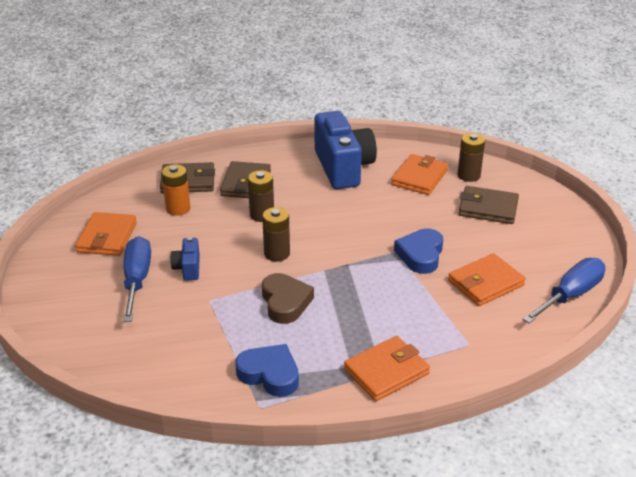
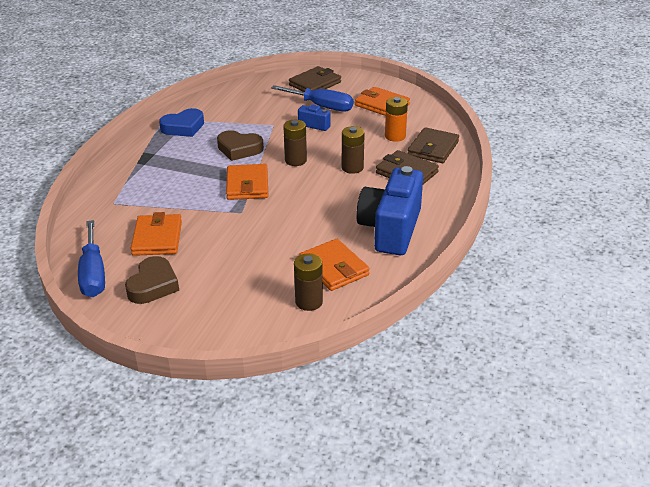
camera: 120 degrees right, 0 degrees up
blue camera [315,111,377,189] -> blue camera turned 90 degrees clockwise [356,166,423,255]
orange wallet [344,336,430,401] -> orange wallet moved to [226,164,268,200]
blue heart [394,228,443,274] -> none
brown wallet [459,186,519,224] -> brown wallet moved to [289,66,341,92]
none -> brown heart [125,256,179,304]

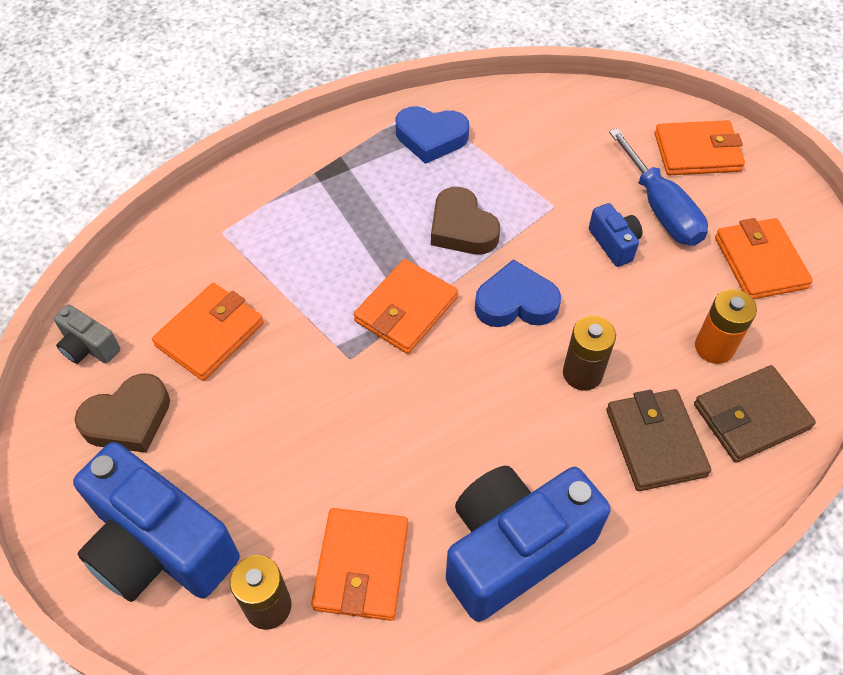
camera: 40 degrees right, 20 degrees up
blue screwdriver [78,220,105,297] -> grey camera [54,305,120,364]
brown battery [283,120,307,166] -> blue heart [475,259,561,327]
brown wallet [289,66,341,92] -> orange wallet [655,120,745,176]
none -> blue camera [73,442,240,602]

